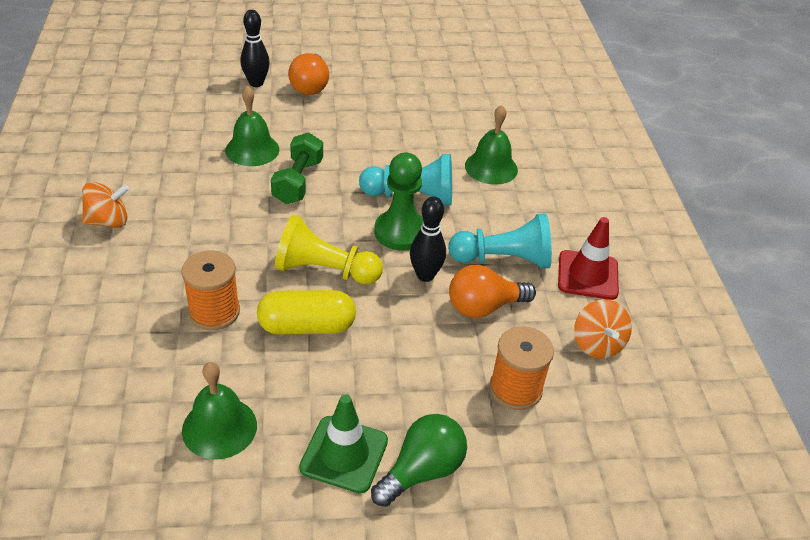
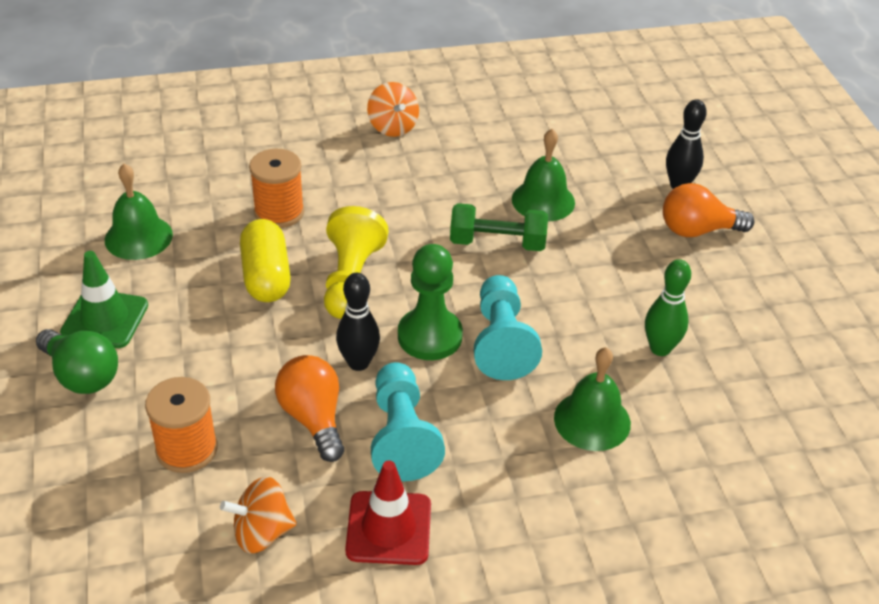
camera: 85 degrees right, 0 degrees up
none -> green bowling pin [645,259,691,356]

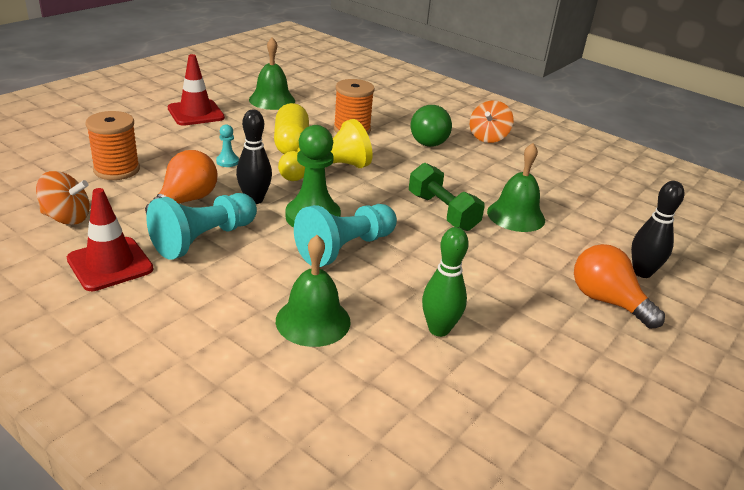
camera: 50 degrees right, 10 degrees down
green light bulb [36,329,118,394] -> green light bulb moved to [411,105,452,147]
green traffic cone [60,251,148,348] -> red traffic cone [168,54,225,126]
orange spinning top [220,476,297,554] -> orange spinning top turned 150 degrees clockwise [36,171,90,225]
yellow capsule [240,219,291,302] -> yellow capsule turned 45 degrees counterclockwise [274,103,309,154]
none -> turquoise pawn [216,124,239,167]

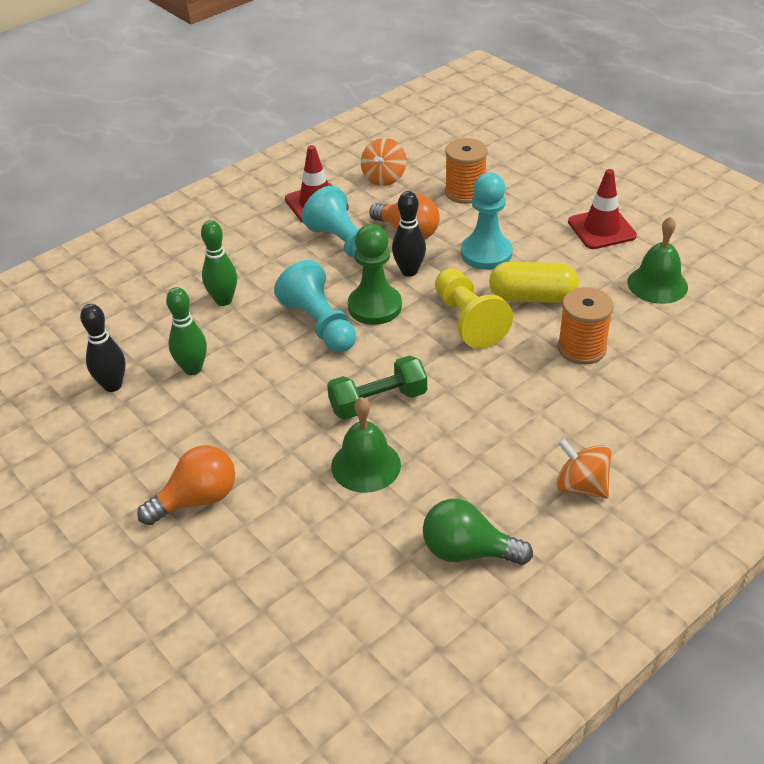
camera: 105 degrees right, 10 degrees up
turquoise pawn [216,124,239,167] -> turquoise pawn [461,173,513,270], size x2.22
green bell [276,235,351,347] -> green bowling pin [201,220,237,306]
green light bulb [411,105,452,147] -> green light bulb moved to [423,499,533,565]
black bowling pin [631,181,684,278] -> black bowling pin moved to [80,304,126,392]

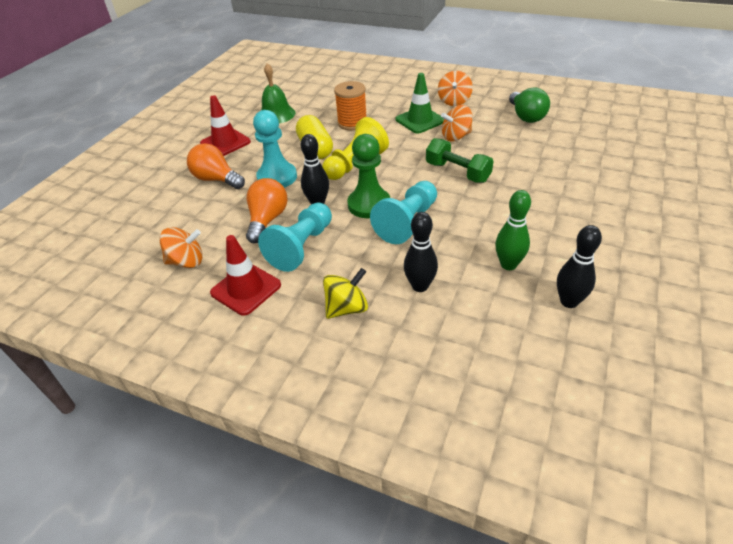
camera: 115 degrees left, 0 degrees up
orange light bulb [137,445,235,525] -> orange light bulb moved to [187,143,245,189]
green bowling pin [201,220,237,306] -> black bowling pin [404,212,438,292]
green bell [331,397,401,493] -> none
orange spool [445,138,488,204] -> none
none -> yellow spinning top [323,268,368,319]
none -> green traffic cone [396,73,444,133]
none -> orange spinning top [441,105,473,141]

